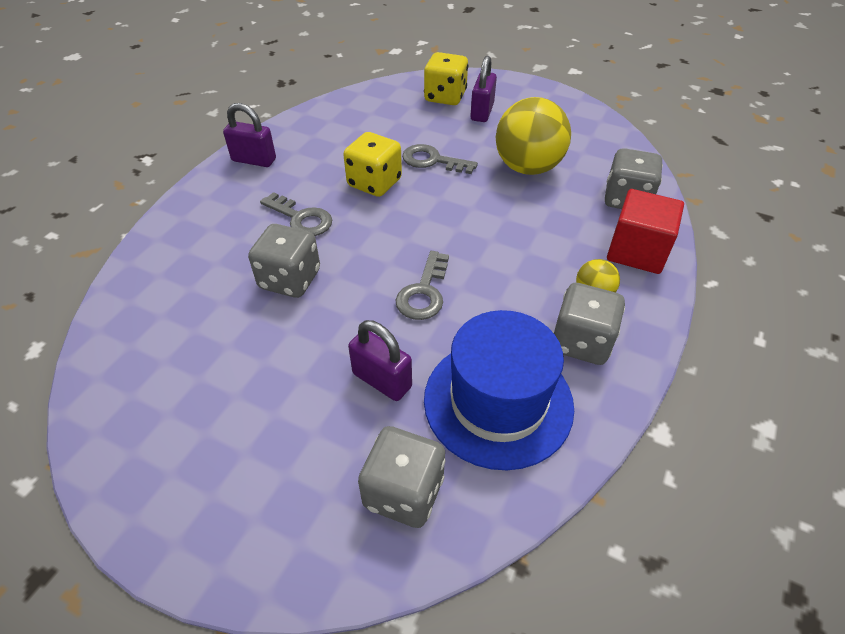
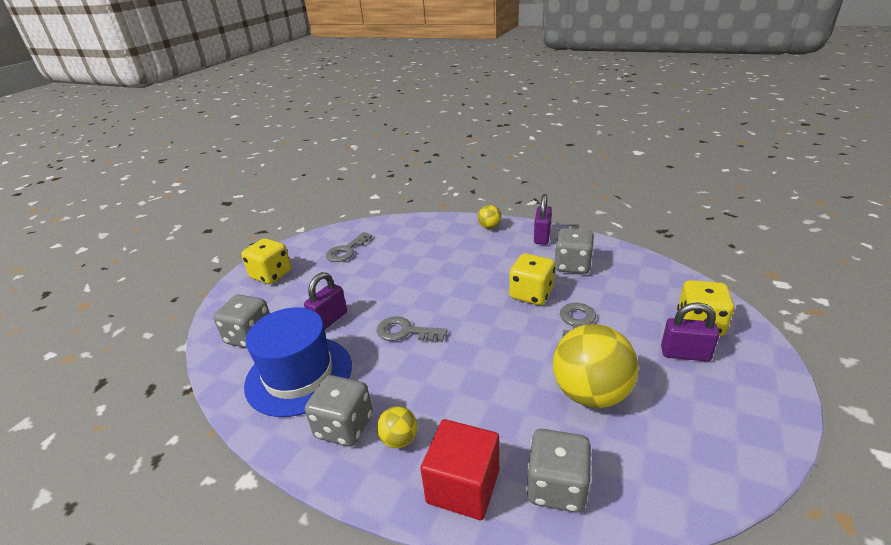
camera: 90 degrees right, 15 degrees down
grey dice [248,224,320,298] -> grey dice moved to [554,228,594,274]
grey key [260,192,332,236] -> grey key moved to [326,232,372,262]
none -> yellow dice [241,238,292,284]
none -> yellow ball [478,205,502,229]

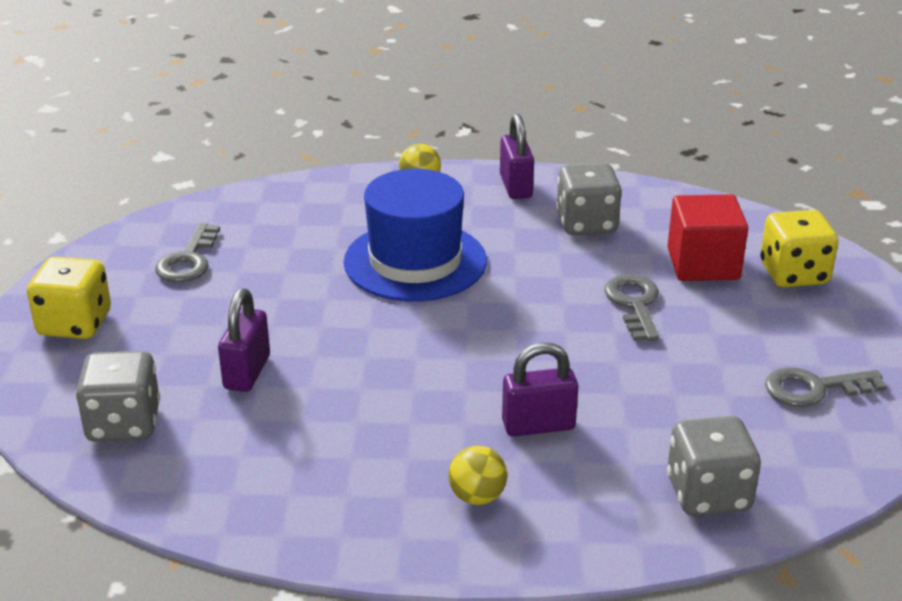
camera: 25 degrees left, 0 degrees up
blue hat [244,307,352,417] -> blue hat moved to [344,169,487,302]
grey dice [305,375,373,446] -> none
grey key [376,316,448,342] -> grey key moved to [765,367,887,407]
red cube [421,419,499,520] -> red cube moved to [667,194,748,281]
yellow dice [509,253,555,305] -> none
yellow ball [553,324,639,408] -> none
purple padlock [661,302,719,361] -> purple padlock moved to [502,342,579,437]

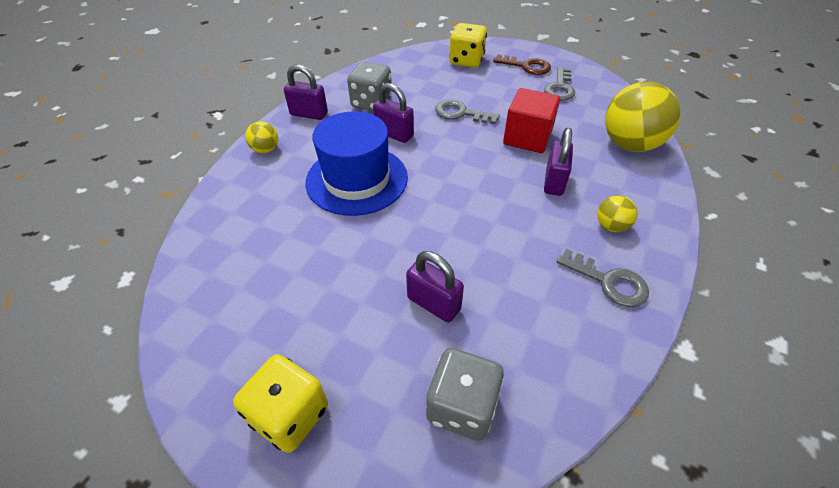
camera: 65 degrees left, 15 degrees up
grey key [155,223,220,282] -> grey key moved to [557,249,649,307]
red cube [667,194,748,281] -> red cube moved to [503,88,560,153]
grey dice [667,416,761,516] -> yellow ball [605,82,681,152]
none -> purple padlock [373,83,414,143]
none -> brown key [493,54,551,75]

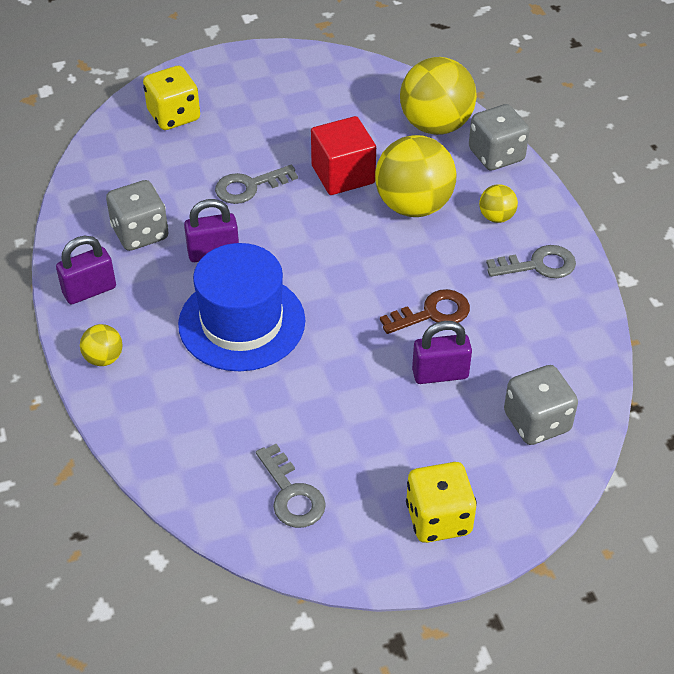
camera: 45 degrees left, 0 degrees up
brown key [493,54,551,75] -> brown key moved to [380,289,470,334]
grey key [544,67,575,101] -> grey key moved to [256,444,326,528]
purple padlock [544,128,573,196] -> yellow ball [375,135,457,217]
none -> grey dice [469,104,530,171]

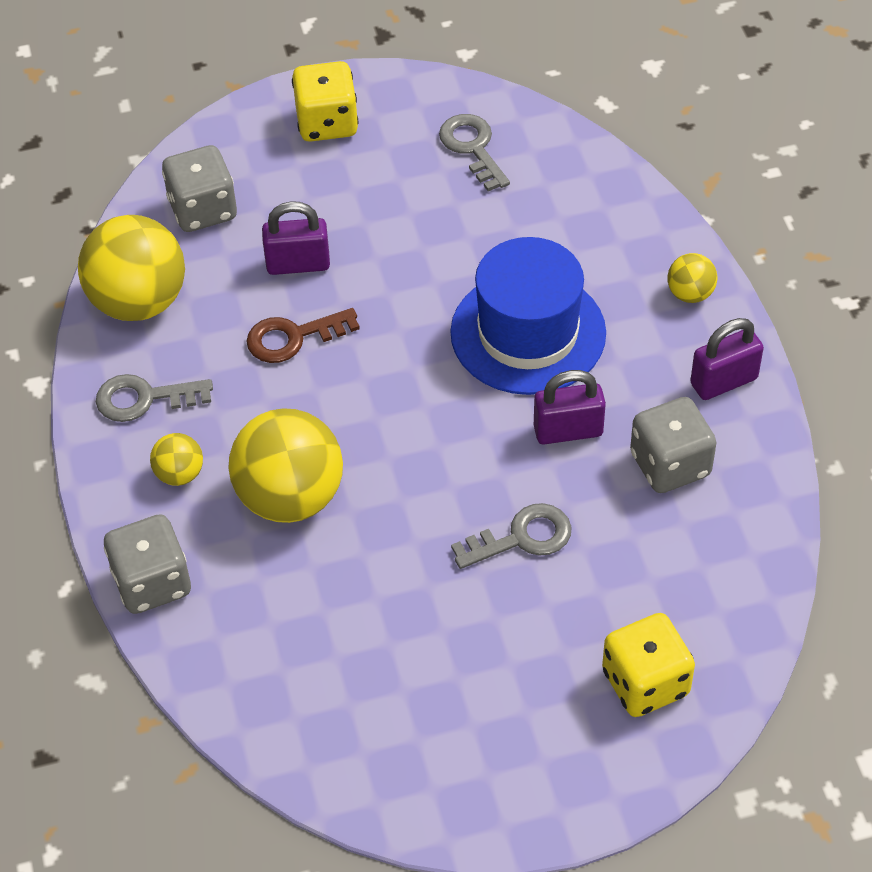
camera: 175 degrees left, 5 degrees up
red cube [311,116,376,195] -> none
yellow ball [400,57,477,135] -> yellow ball moved to [78,215,185,321]

